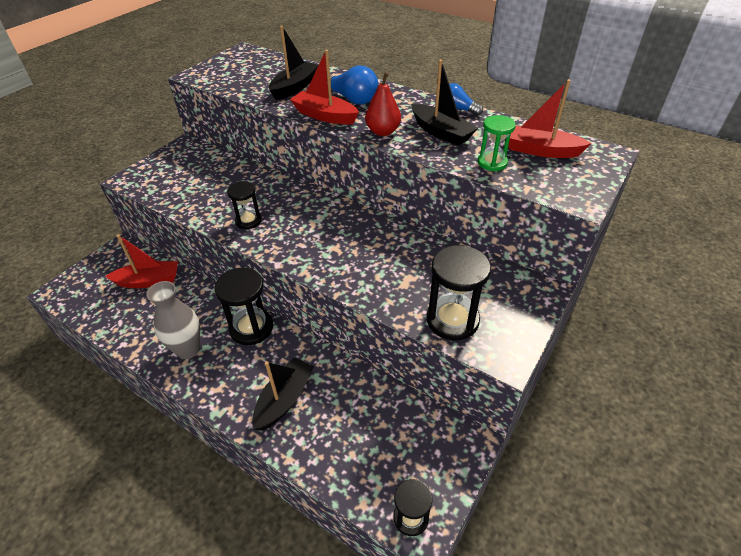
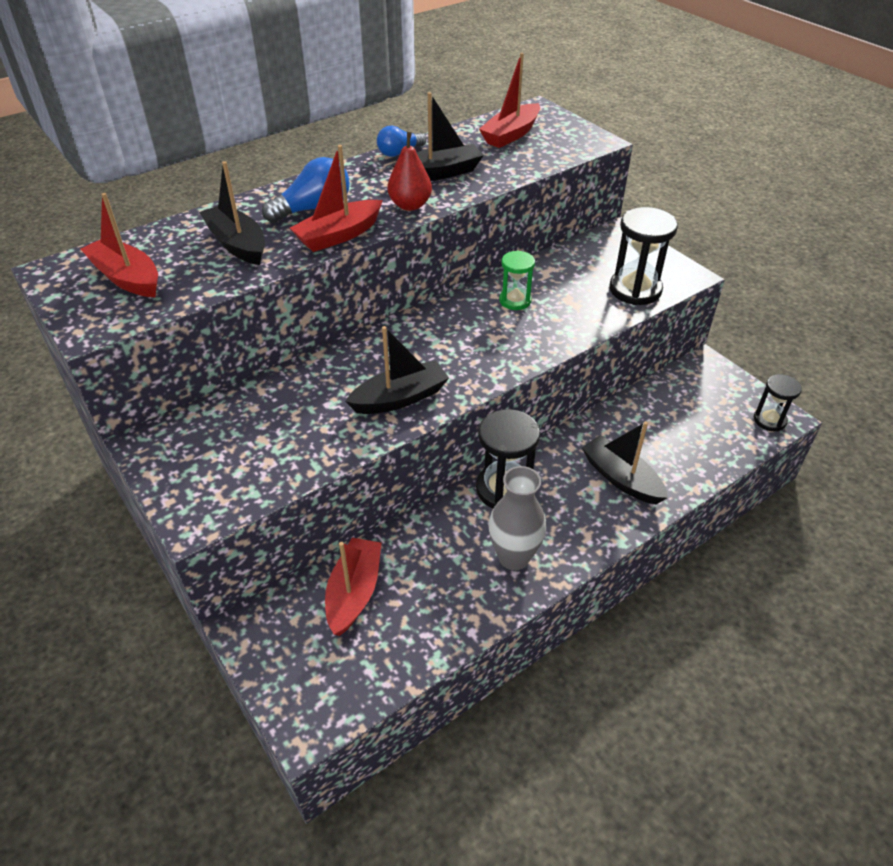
camera: 70 degrees left, 0 degrees up
black hourglass [227,181,262,229] -> black boat [345,326,449,414]
green hourglass [478,115,516,171] -> green hourglass moved to [499,251,535,310]
none -> red boat [81,193,158,297]

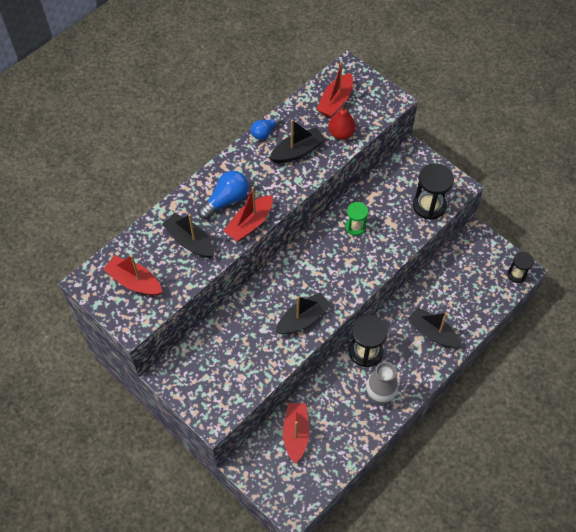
camera: 10 degrees left, 15 degrees up
red pear [388,132,432,211] -> red pear moved to [328,102,356,140]

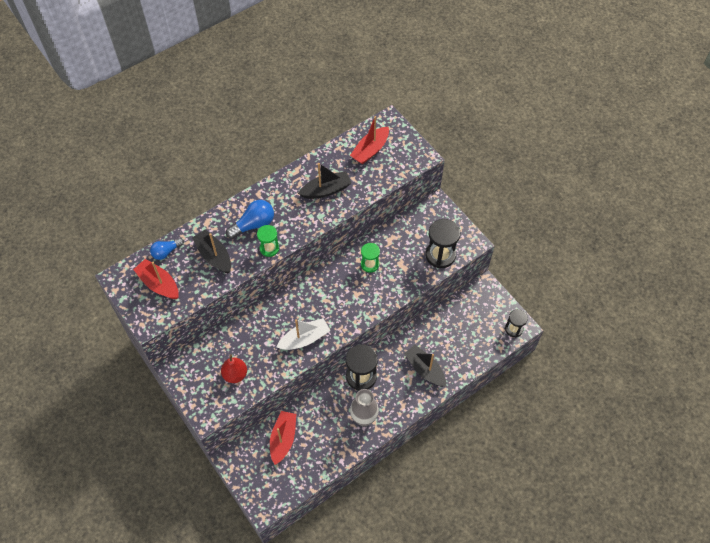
camera: 10 degrees right, 0 degrees up
red boat [224,187,273,241] -> green hourglass [257,225,279,257]
blue light bulb [251,116,282,140] -> blue light bulb moved to [150,238,184,260]
black boat [276,292,331,334] -> white boat [277,318,330,350]
red pear [328,102,356,140] -> red pear moved to [221,354,247,383]

